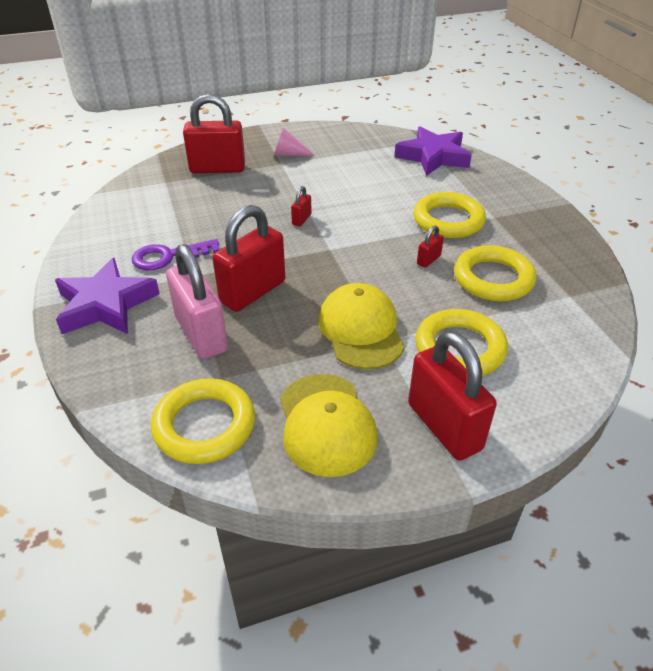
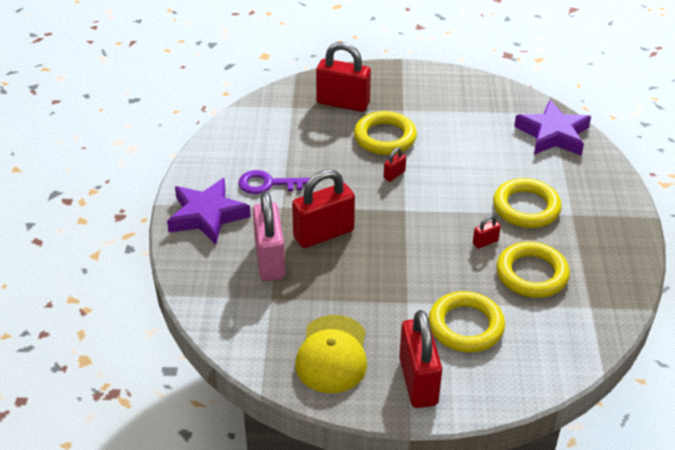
camera: 20 degrees right, 0 degrees up
yellow ring [151,378,255,464] -> yellow ring moved to [354,111,417,155]
pink cone [274,127,315,156] -> none
yellow cap [318,283,405,370] -> none

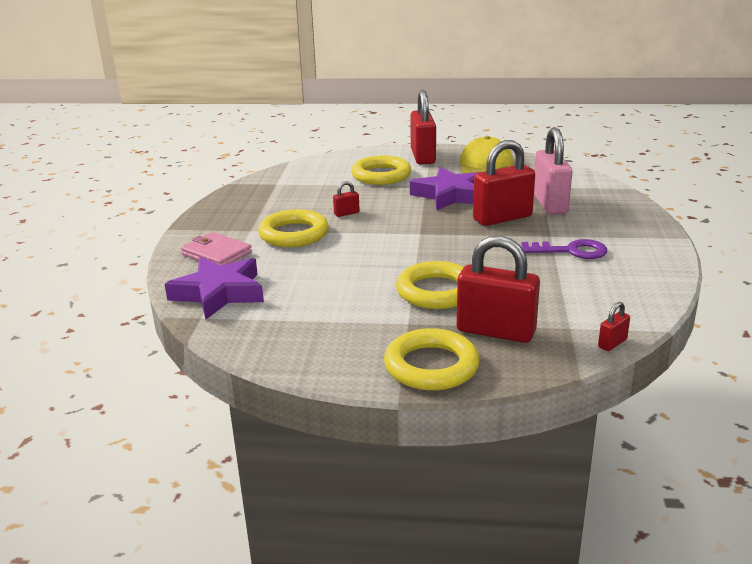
camera: 175 degrees left, 15 degrees down
purple star [167,178,251,245] -> purple star moved to [410,167,479,211]
red padlock [384,148,406,182] -> red padlock moved to [598,302,630,351]
yellow ring [496,242,570,298] -> yellow ring moved to [384,328,480,391]
none -> pink wallet [181,232,252,265]

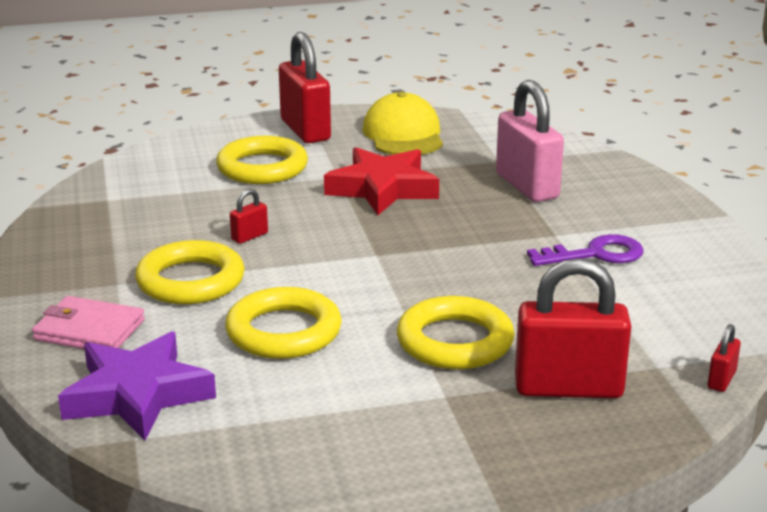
camera: 20 degrees left, 0 degrees up
yellow ring [384,328,480,391] -> yellow ring moved to [225,287,342,359]
purple star [410,167,479,211] -> red star [324,147,439,215]
red padlock [473,140,535,226] -> none

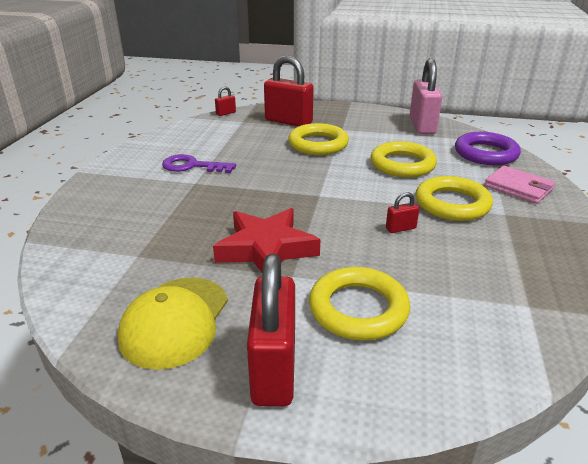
camera: 155 degrees left, 5 degrees up
purple star [58,331,216,441] -> purple ring [455,132,521,165]
pink padlock [496,80,564,202] -> pink padlock moved to [410,58,442,134]

